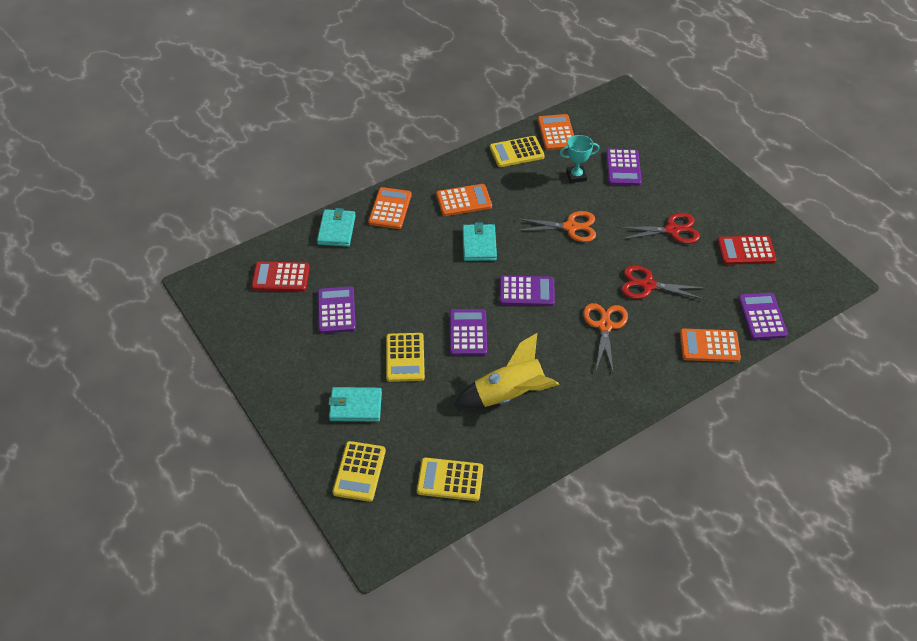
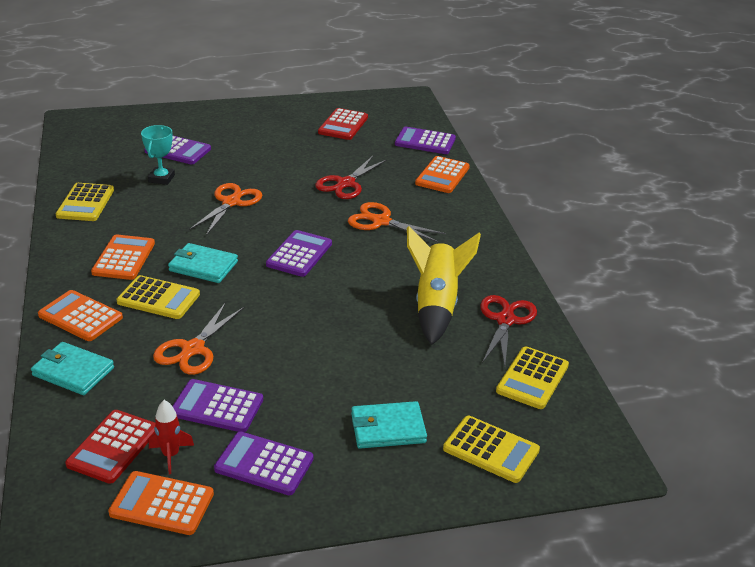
camera: 70 degrees left, 15 degrees down
turquoise wallet [328,387,382,422] -> turquoise wallet turned 60 degrees clockwise [351,401,427,449]
yellow calculator [386,333,425,382] -> yellow calculator moved to [117,275,200,319]
purple calculator [449,309,487,356] -> purple calculator moved to [214,432,313,495]
orange calculator [538,114,574,150] -> orange calculator moved to [108,471,214,535]
red scissors [617,213,700,244] -> red scissors moved to [480,295,537,367]
none -> red rocket [149,400,194,474]
none -> orange scissors [153,302,244,375]

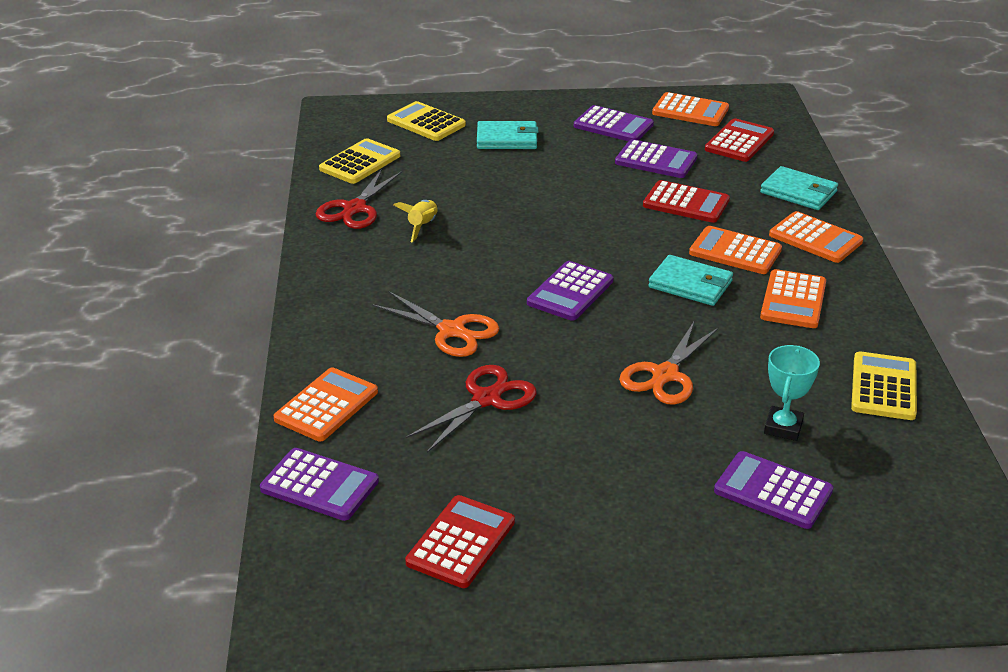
camera: 170 degrees left, 0 degrees up
yellow calculator [117,275,200,319] -> orange calculator [689,226,782,274]
red rocket [149,400,194,474] -> none
orange scissors [153,302,244,375] -> red calculator [643,180,730,223]
yellow rocket [407,226,481,345] -> yellow rocket [394,200,438,243], size x0.51

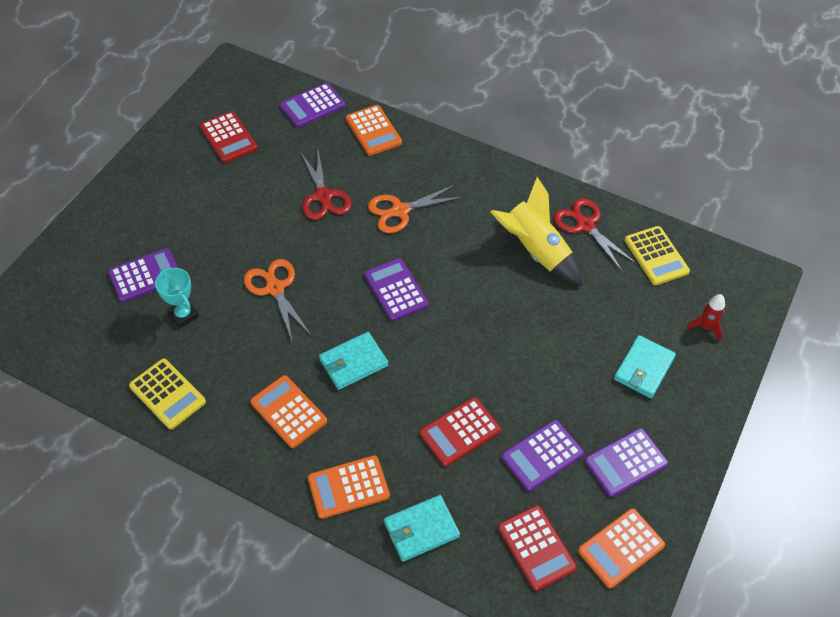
camera: 120 degrees right, 20 degrees up
yellow calculator [387,101,466,141] -> red rocket [686,294,725,342]
yellow rocket [394,200,438,243] -> yellow rocket [490,177,582,286], size x1.98
orange calculator [689,226,782,274] -> none

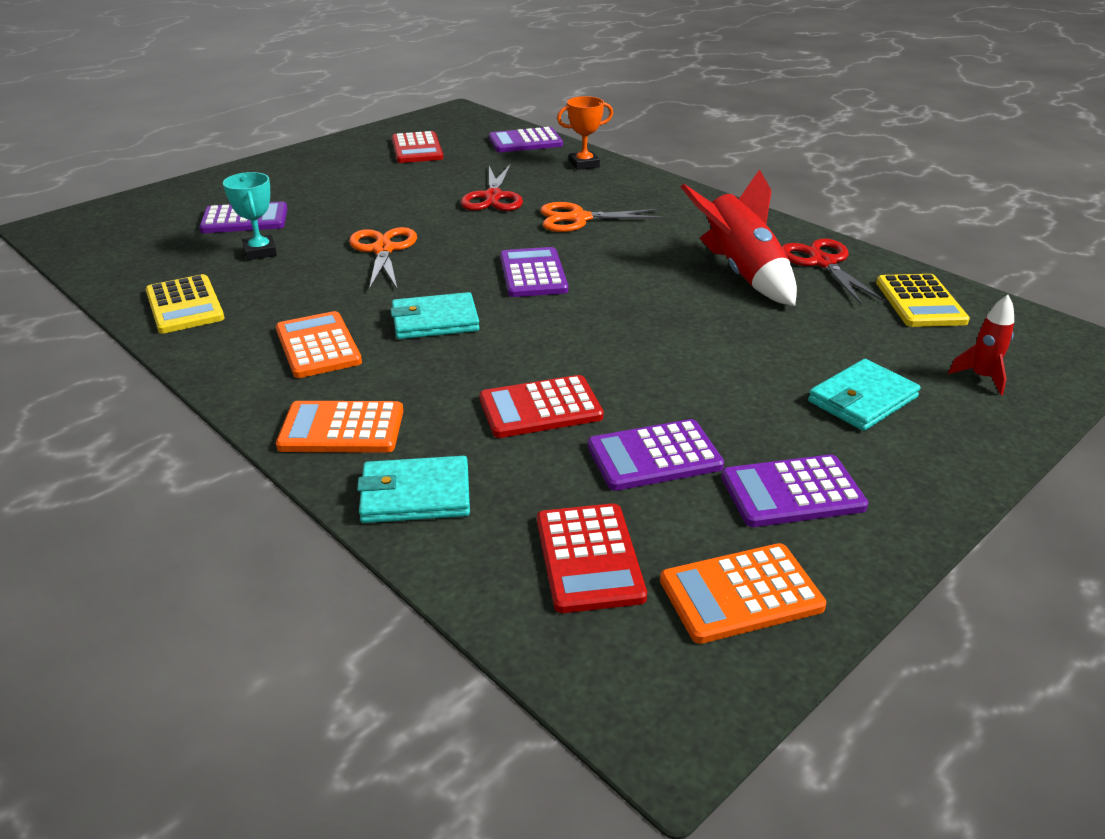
camera: 20 degrees right, 20 degrees down
orange calculator [346,105,402,156] -> orange trophy [557,96,613,170]
yellow rocket [490,177,582,286] -> red rocket [681,169,797,306]

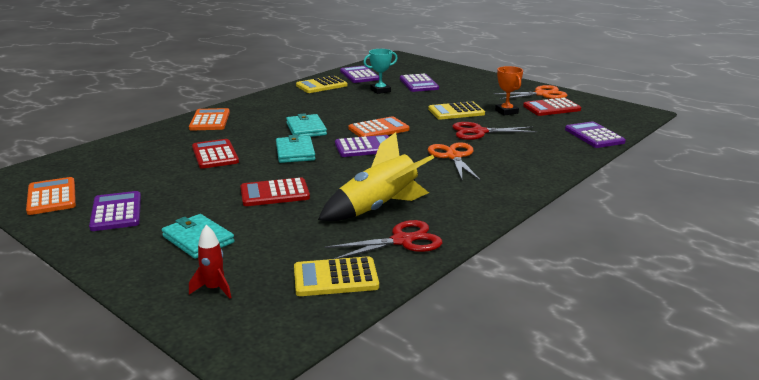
camera: 85 degrees right, 10 degrees down
orange calculator [276,311,362,378] -> orange calculator moved to [348,116,410,137]
orange scissors [349,227,417,290] -> orange scissors moved to [494,85,568,100]
turquoise wallet [357,456,470,523] -> turquoise wallet moved to [276,135,315,163]
red calculator [537,503,647,613] -> red calculator moved to [241,177,310,206]
orange trophy [557,96,613,170] -> orange trophy moved to [495,66,523,116]
purple calculator [588,419,724,491] -> purple calculator moved to [340,66,379,83]
red rocket [681,169,797,306] -> yellow rocket [318,132,434,221]
none -> yellow calculator [428,101,485,120]

